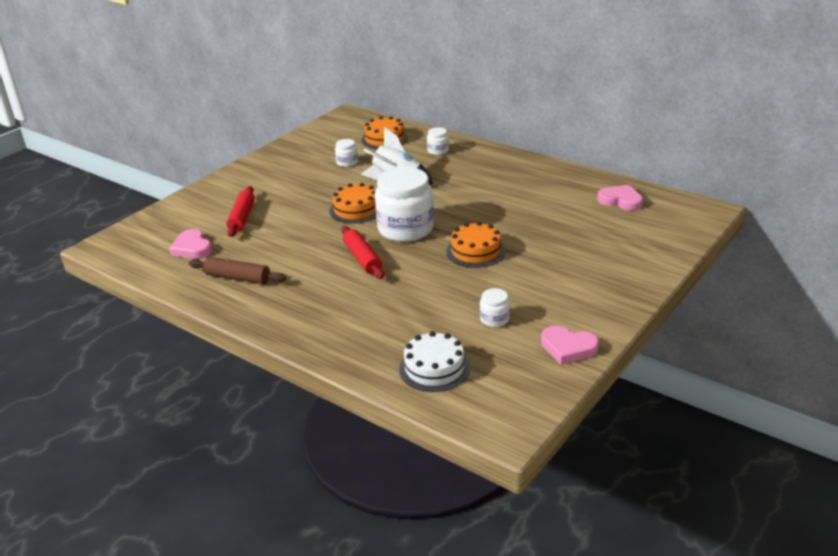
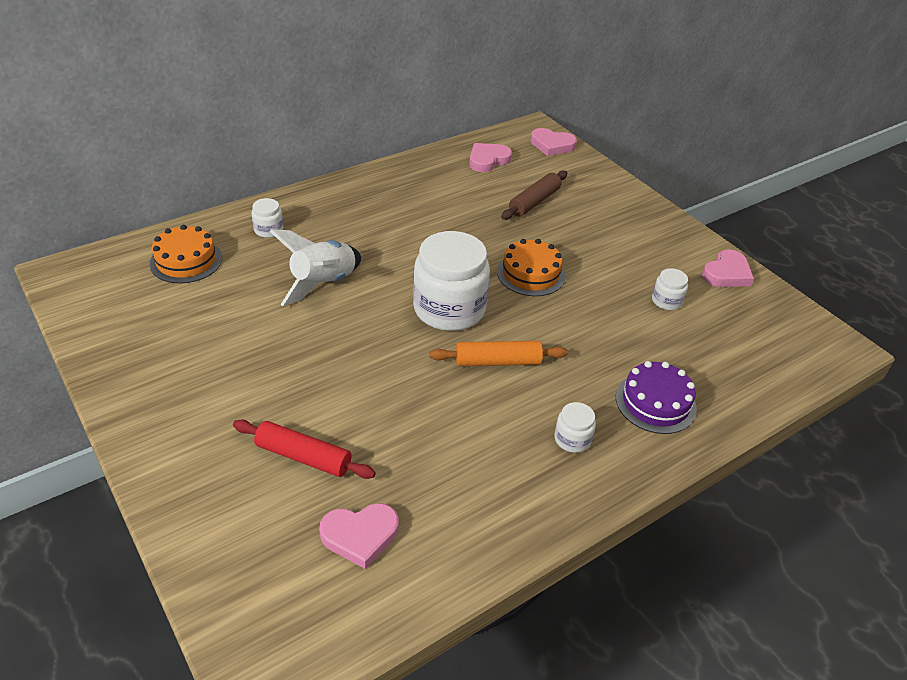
camera: 75 degrees left, 10 degrees up
brown rolling pin [189,257,286,284] -> brown rolling pin moved to [501,170,567,220]
orange cake [330,183,376,223] -> none
white jar [335,139,358,167] -> white jar moved to [554,402,596,453]
red rolling pin [341,226,384,279] -> orange rolling pin [429,341,568,366]
white cake [399,331,470,392] -> none
none -> pink heart [530,128,577,156]
none -> purple cake [616,361,697,434]

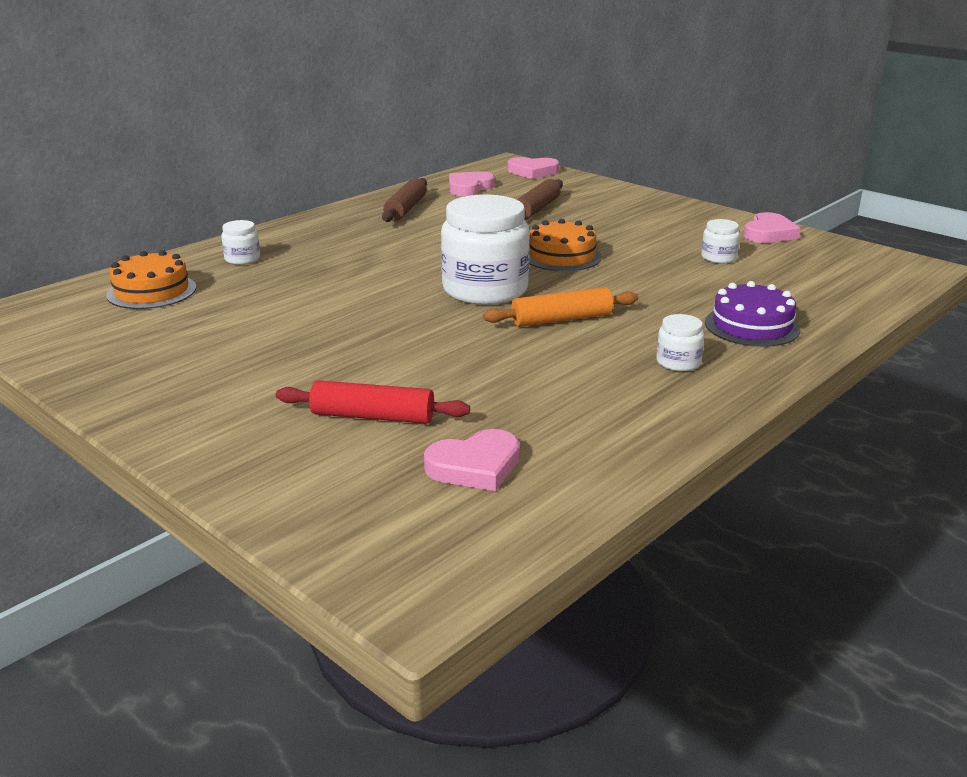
camera: 10 degrees left, 15 degrees down
white rocket [270,229,361,306] -> none
none -> brown rolling pin [382,178,427,222]

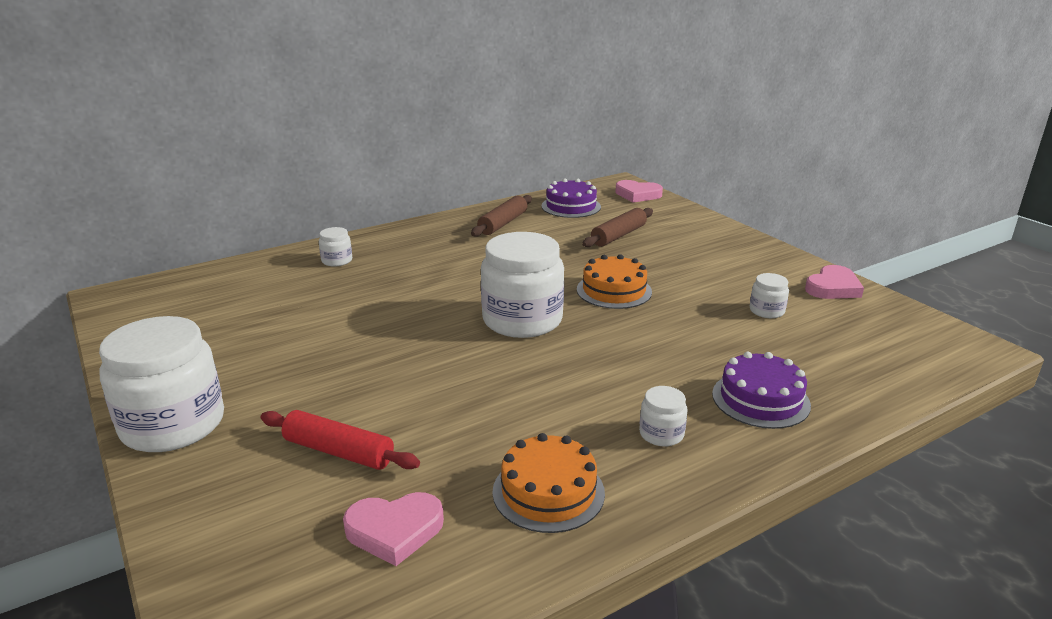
camera: 15 degrees right, 0 degrees up
orange cake [106,250,196,309] -> orange cake moved to [492,433,605,533]
pink heart [449,172,495,196] -> purple cake [541,179,601,218]
orange rolling pin [483,287,639,327] -> none
none -> white jar [99,316,224,452]

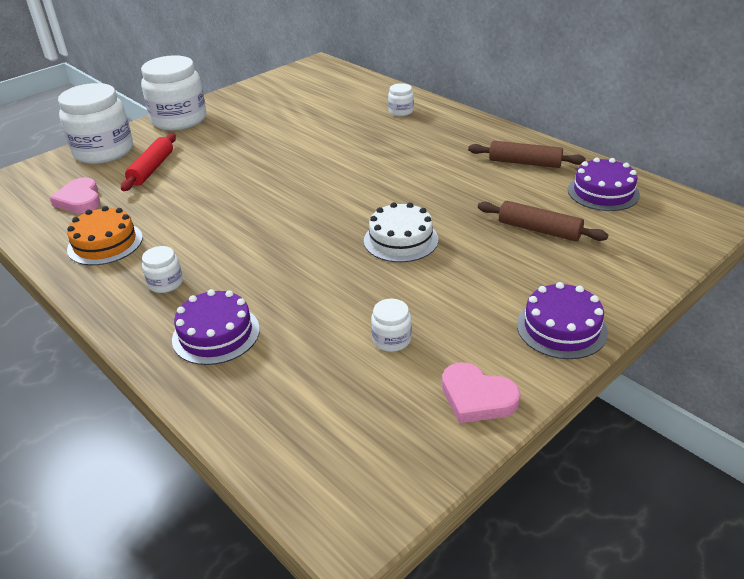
camera: 80 degrees right, 10 degrees up
white jar [481,232,564,338] -> white jar moved to [58,83,133,164]
orange cake [577,254,652,309] -> white cake [364,202,438,262]
pink heart [615,180,663,203] -> none
none -> purple cake [517,282,608,359]

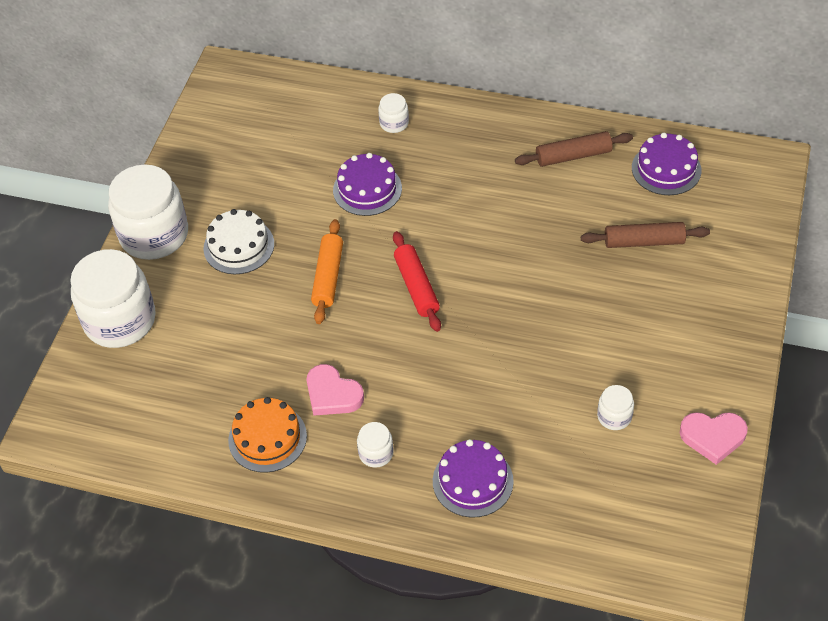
camera: 30 degrees left, 15 degrees up
pink heart [50,177,101,214] -> pink heart moved to [307,364,364,416]
red rolling pin [121,133,176,191] -> red rolling pin moved to [393,231,441,332]
white cake [364,202,438,262] -> white cake moved to [203,209,274,274]
purple cake [517,282,608,359] -> purple cake moved to [333,153,402,216]
none -> orange rolling pin [311,219,343,324]

